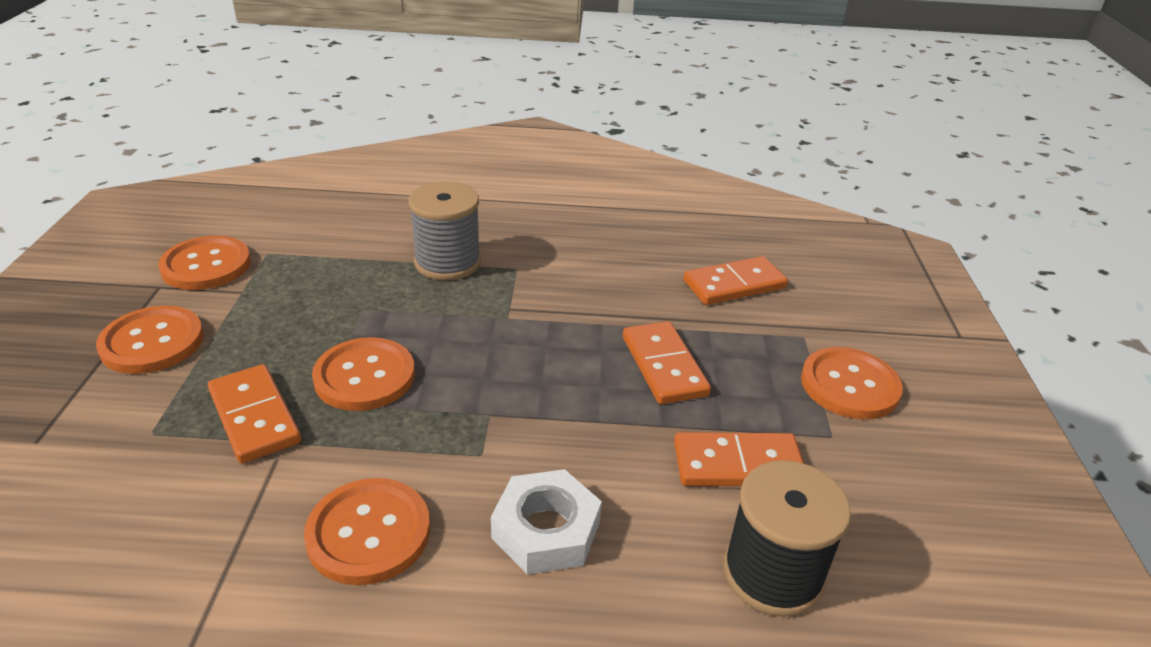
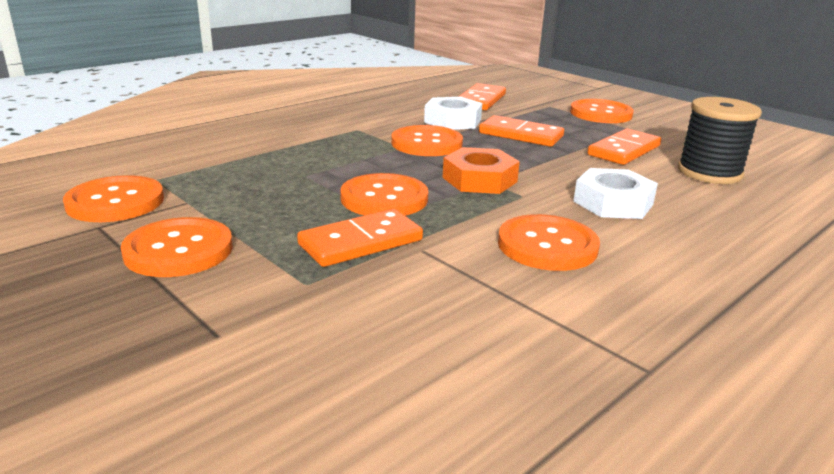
camera: 45 degrees left, 10 degrees down
orange domino [208,364,301,464] -> orange domino turned 45 degrees counterclockwise [297,209,423,267]
grey spool [409,182,481,280] -> none
none -> orange button [391,125,463,156]
none -> white nut [424,97,482,130]
none -> orange nut [442,147,520,194]

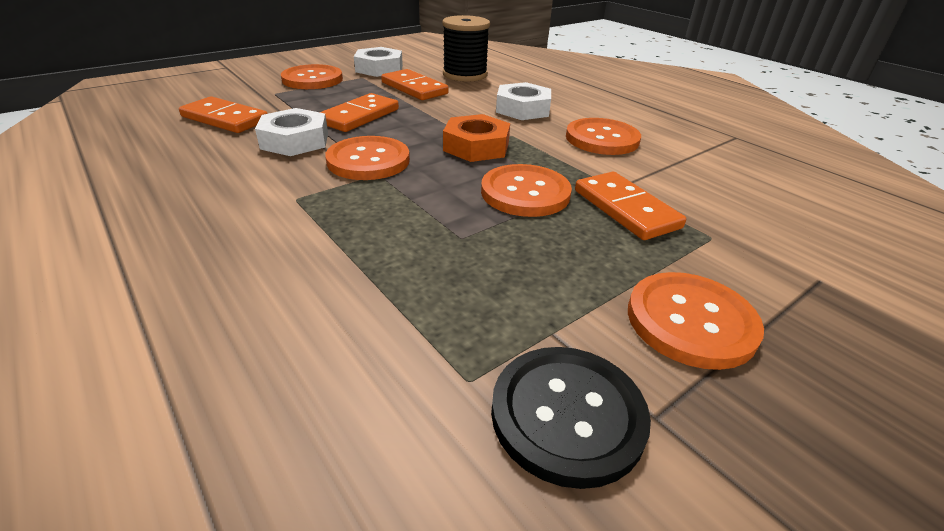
camera: 85 degrees left, 10 degrees up
orange button [63,175,164,222] -> black button [491,347,651,489]
none -> white nut [354,47,403,77]

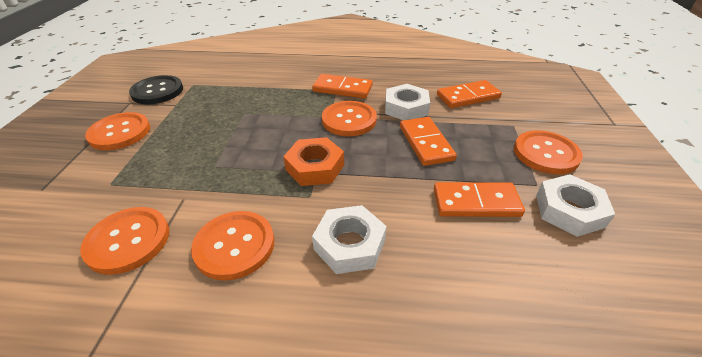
camera: 135 degrees right, 5 degrees up
black spool [443,15,490,82] -> none
orange button [481,164,572,217] -> orange button moved to [80,207,169,275]
orange domino [575,172,686,240] -> orange domino moved to [312,74,372,98]

